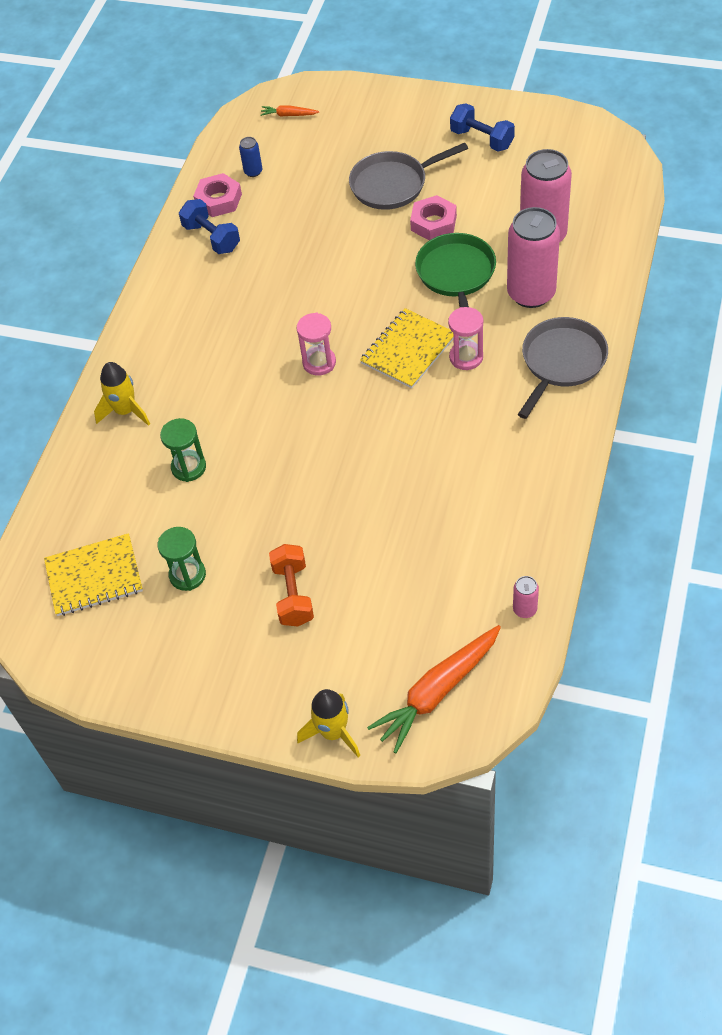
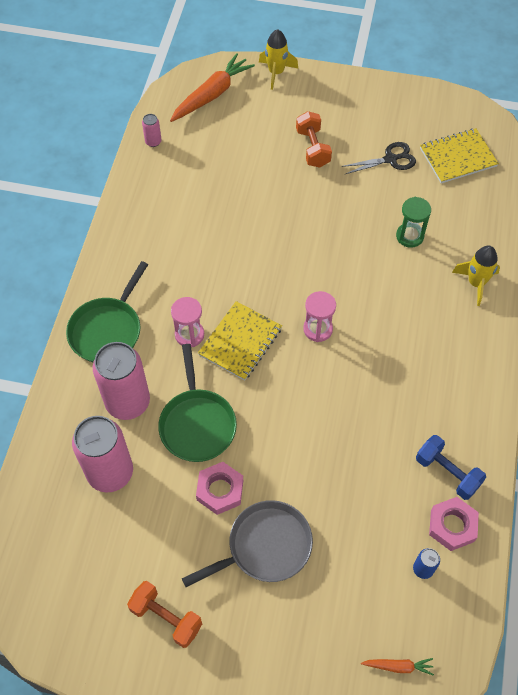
camera: 170 degrees right, 5 degrees up
green hourglass [158,527,206,591] -> black scissors [341,142,416,175]
blue dumbbell [450,103,515,152] -> orange dumbbell [127,581,202,648]
grey pan [518,317,608,419] -> green pan [66,261,148,362]

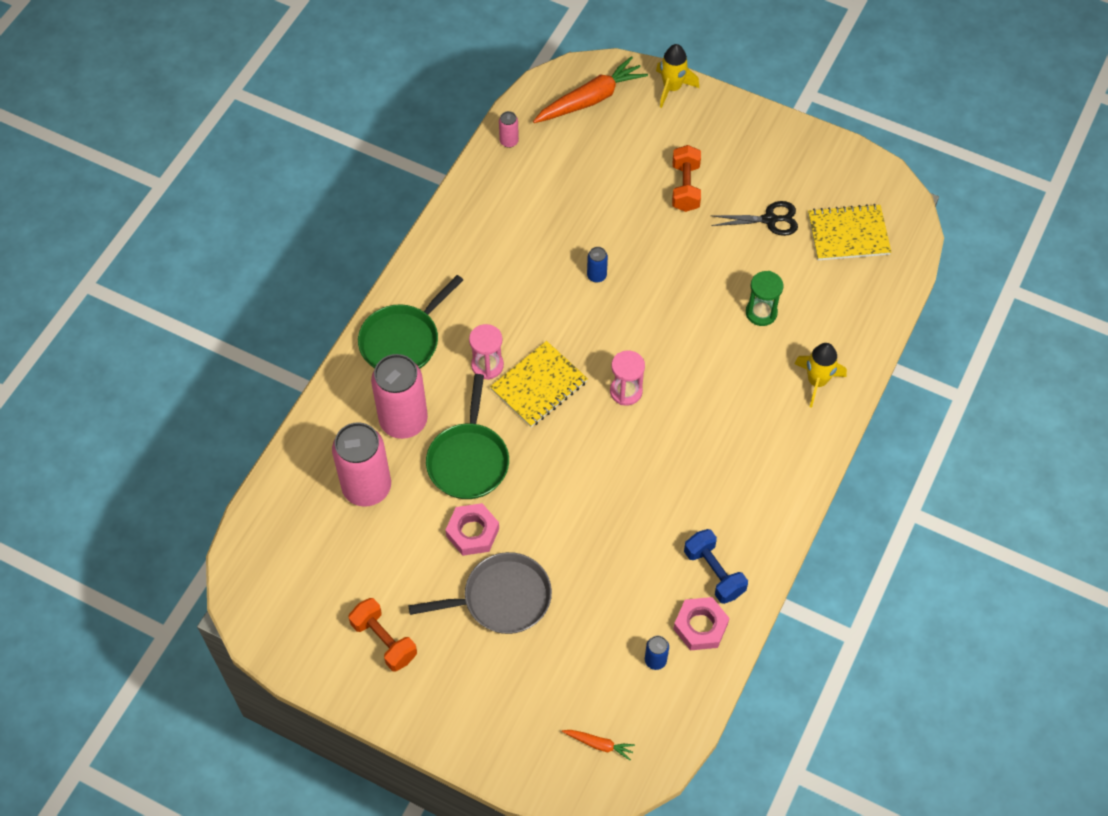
camera: 15 degrees right, 0 degrees up
none -> blue can [587,247,608,283]

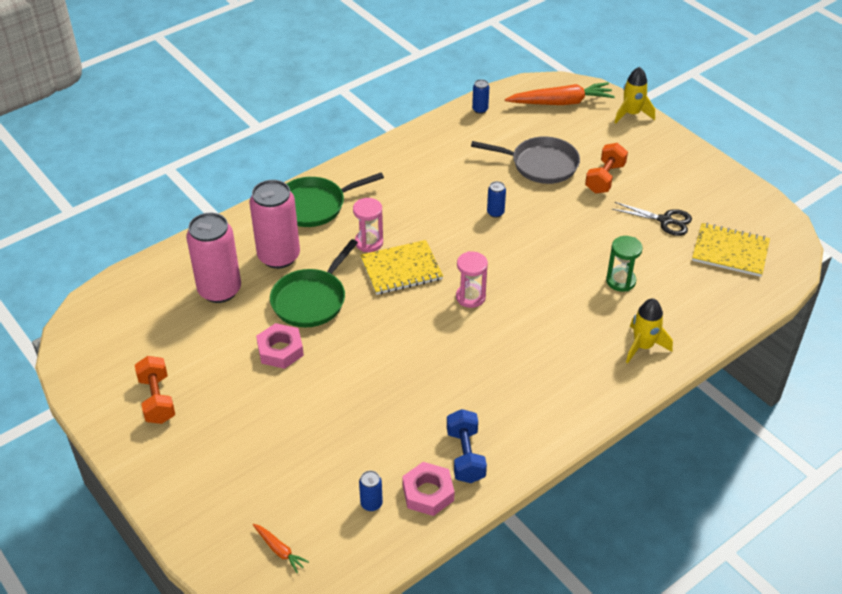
camera: 25 degrees right, 15 degrees down
grey pan [408,552,552,634] -> grey pan moved to [471,136,580,184]
pink can [499,111,519,148] -> blue can [472,79,489,114]

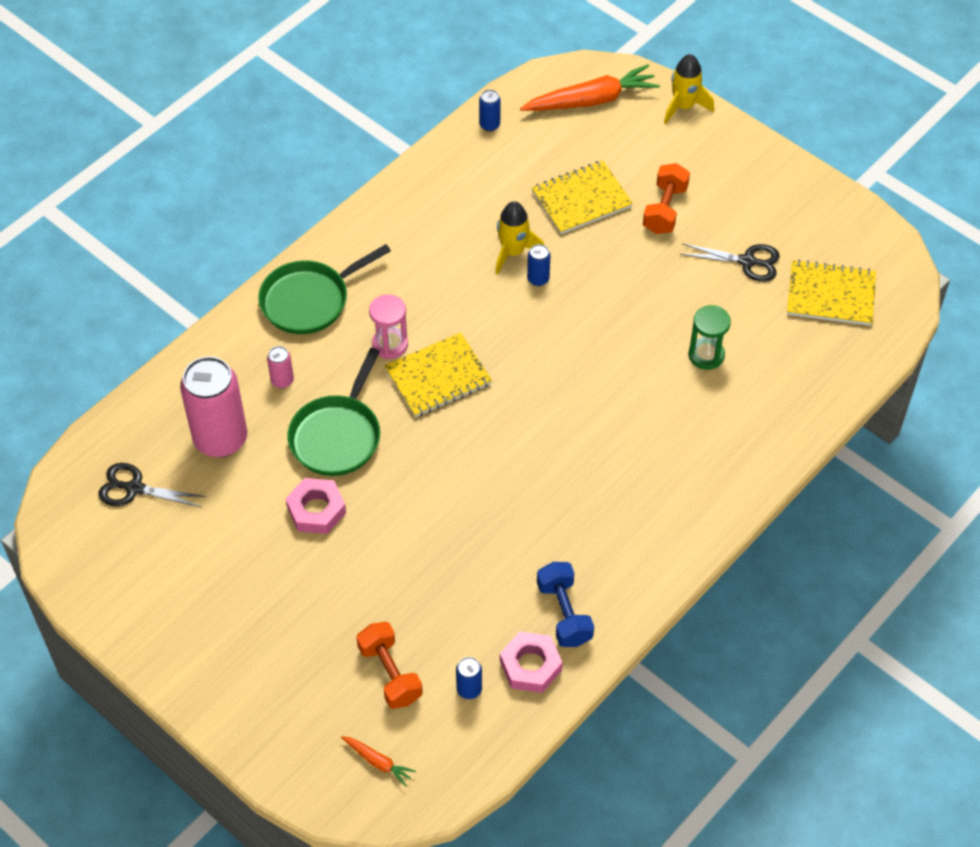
camera: 10 degrees left, 10 degrees up
orange dumbbell [135,356,175,424] -> orange dumbbell moved to [356,622,423,709]
pink can [250,180,300,269] -> pink can [267,346,294,388], size x0.43
pink hourglass [456,251,488,308] -> none
grey pan [471,136,580,184] -> yellow notebook [532,161,633,234]
yellow rocket [626,298,673,363] -> yellow rocket moved to [496,201,544,274]
none -> black scissors [98,463,206,507]

